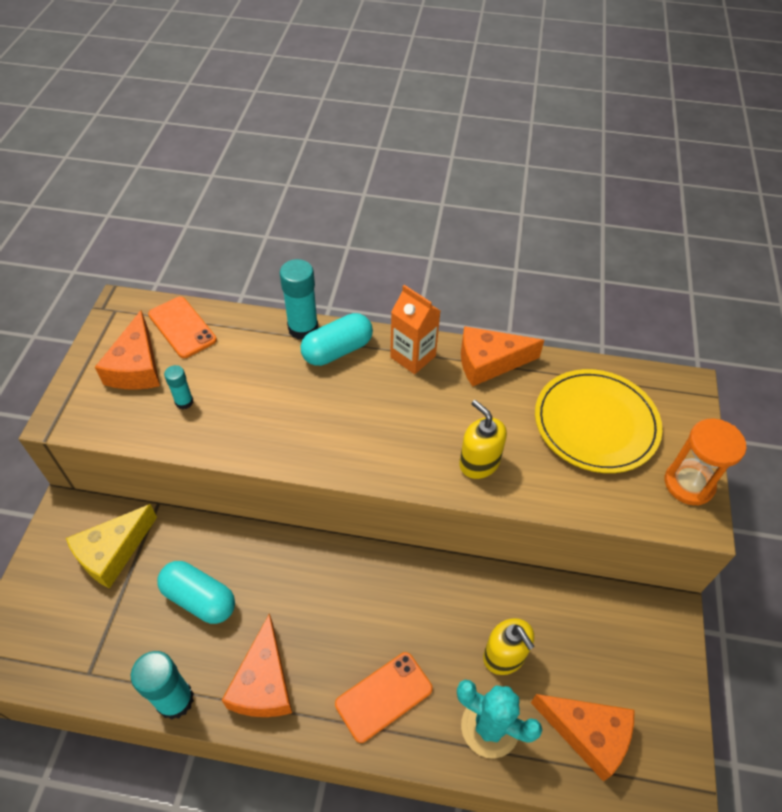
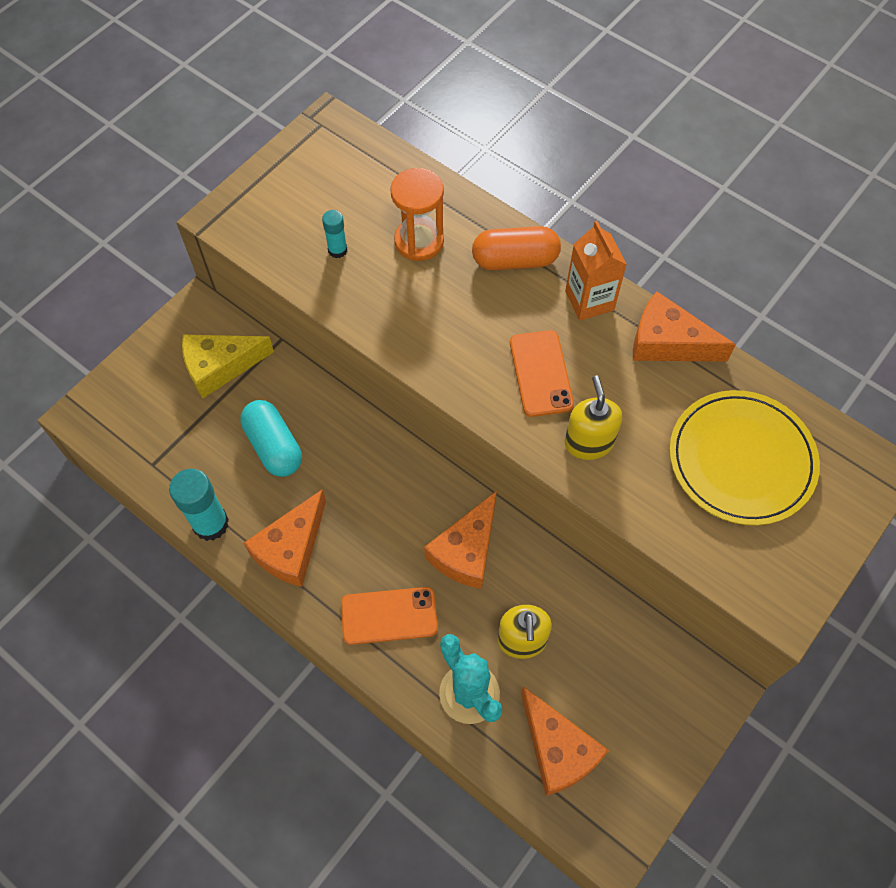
camera: 30 degrees right, 10 degrees up
orange cheese [95,310,160,390] -> orange cheese moved to [424,491,497,589]
orange phone [148,297,217,358] -> orange phone moved to [510,330,574,417]
turquoise glue stick [280,259,318,340] -> none
turquoise capsule [301,313,373,366] -> orange capsule [472,226,561,270]
orange hourglass [665,419,746,506] -> orange hourglass moved to [390,168,444,261]

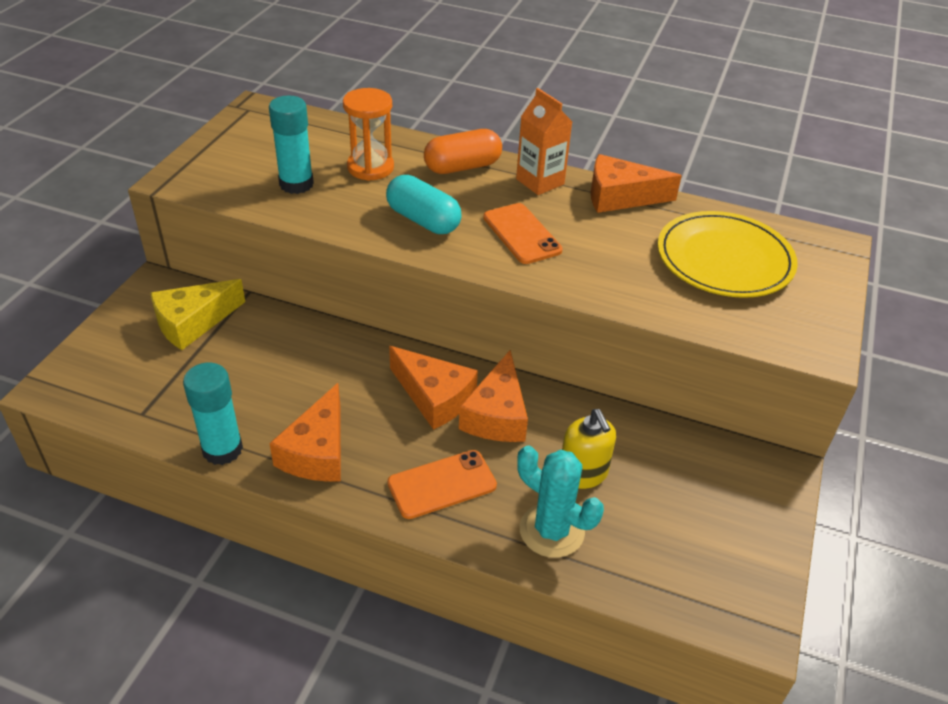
camera: 20 degrees left, 20 degrees down
turquoise capsule [240,400,302,477] -> turquoise capsule moved to [386,175,462,234]
turquoise glue stick [322,210,347,258] -> turquoise glue stick [269,95,314,194], size x1.80
orange cheese [521,686,609,796] -> orange cheese moved to [389,346,478,430]
yellow soap dispenser [564,375,622,460] -> none

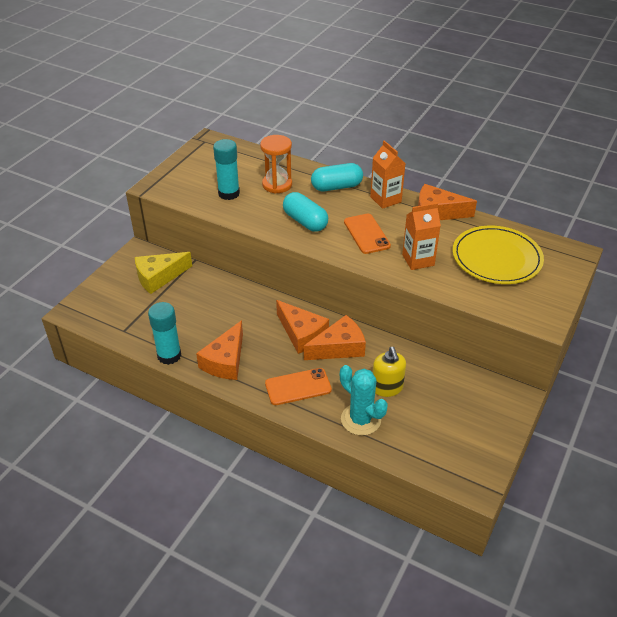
camera: 10 degrees right, 0 degrees up
orange capsule [424,129,502,174] -> turquoise capsule [311,163,363,191]
orange cheese [459,350,528,442] -> orange cheese turned 135 degrees counterclockwise [304,315,366,360]
none -> orange carton [402,203,441,270]

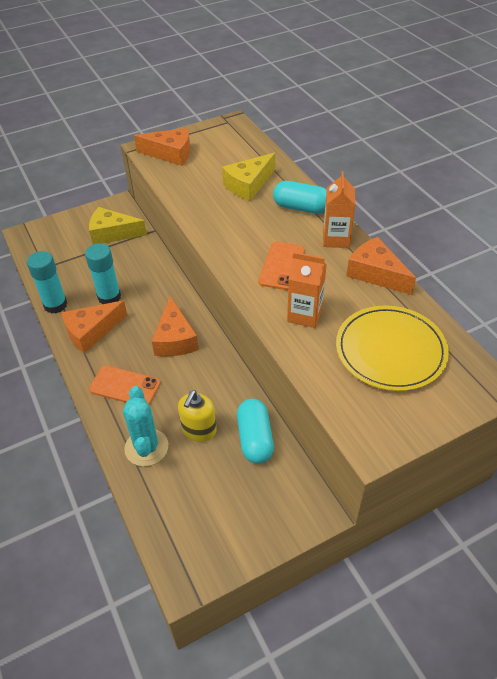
camera: 35 degrees right, 5 degrees up
turquoise glue stick [213,139,240,200] -> turquoise glue stick moved to [85,243,121,304]
orange hourglass [260,135,292,193] -> yellow cheese [222,153,275,201]
turquoise capsule [283,192,328,232] -> turquoise capsule moved to [237,399,274,464]
orange cheese [304,315,366,360] -> orange cheese moved to [134,128,190,166]

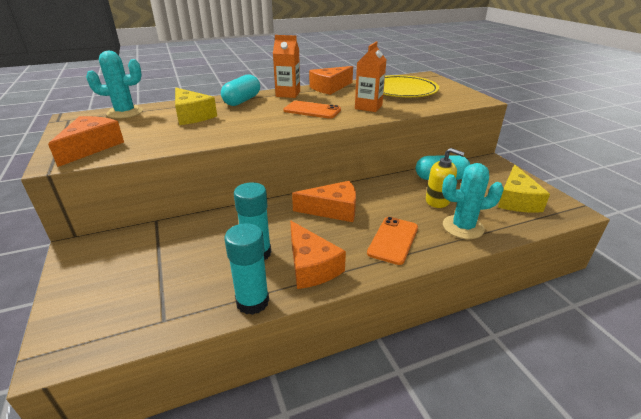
camera: 85 degrees left, 15 degrees down
yellow cheese [89,207,147,245] -> yellow cheese moved to [498,165,550,213]
none -> turquoise cactus [86,51,143,119]

